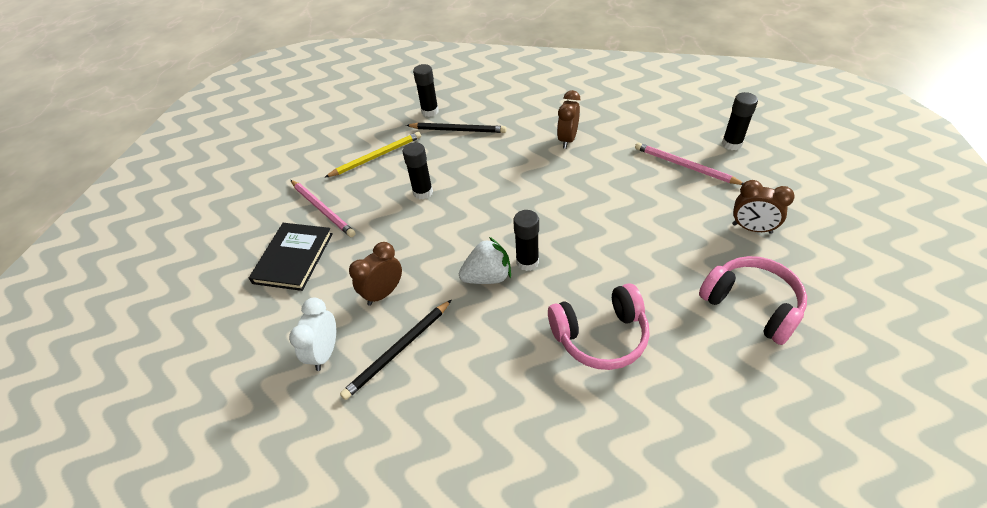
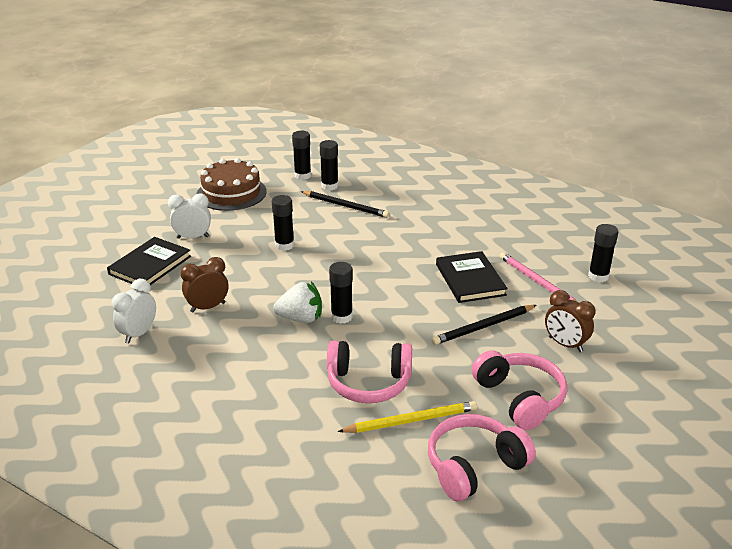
camera: 15 degrees right, 15 degrees down
pink pencil [291,180,355,237] -> white clock [168,193,211,239]
yellow pencil [324,132,421,178] -> yellow pencil moved to [337,401,477,433]
black pencil [340,300,451,400] -> black pencil moved to [432,305,536,345]
brown clock [557,90,580,149] -> none
none -> brown cake [197,158,267,211]
none -> black glue stick [292,131,311,180]
none -> pink headphones [428,414,536,501]
none -> black book [436,251,508,303]

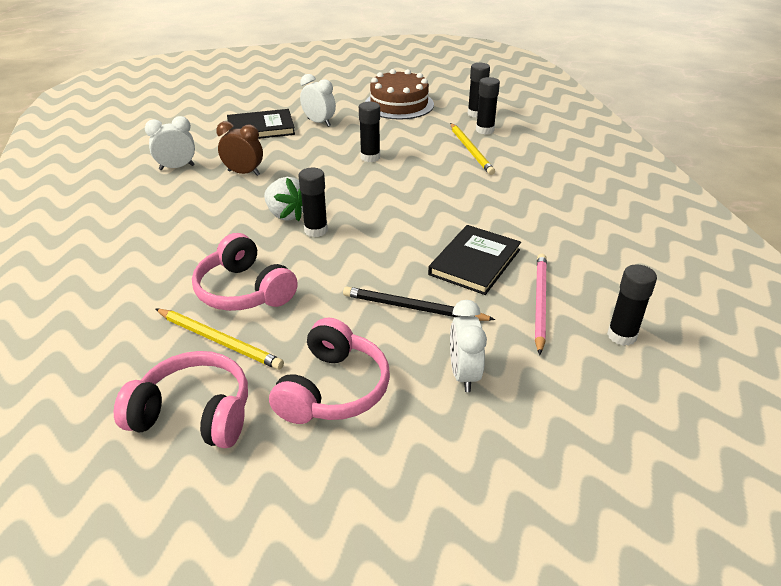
camera: 45 degrees right, 5 degrees up
black pencil [301,191,389,218] -> yellow pencil [450,123,495,175]
brown clock [545,290,595,352] -> white clock [450,300,487,392]

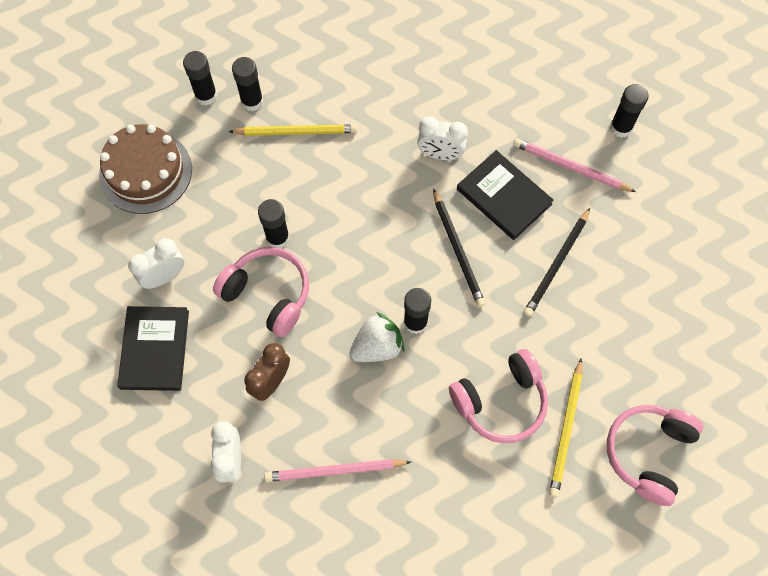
camera: 75 degrees left, 30 degrees up
yellow pencil [156,309,284,370] -> yellow pencil turned 150 degrees clockwise [549,358,582,497]
pink headphones [269,317,390,424] -> pink headphones moved to [213,247,309,337]
white clock [450,300,487,392] -> white clock moved to [417,117,468,160]
none -> pink pencil [264,459,411,482]
none -> black pencil [433,189,485,307]

